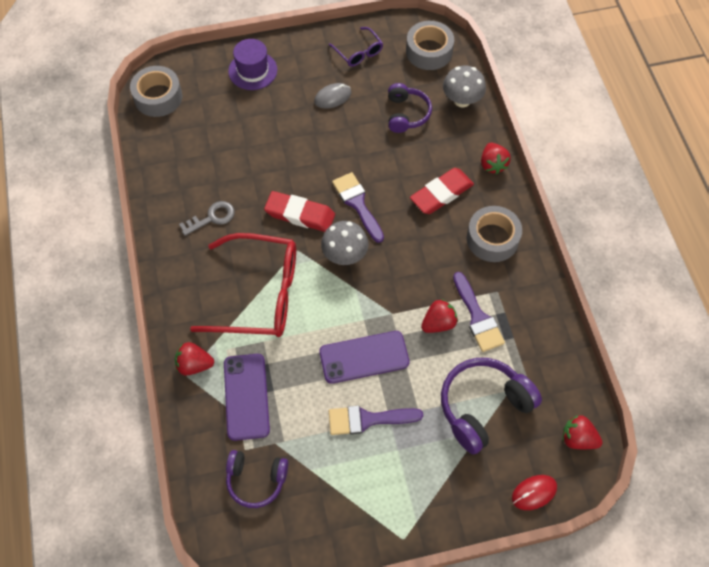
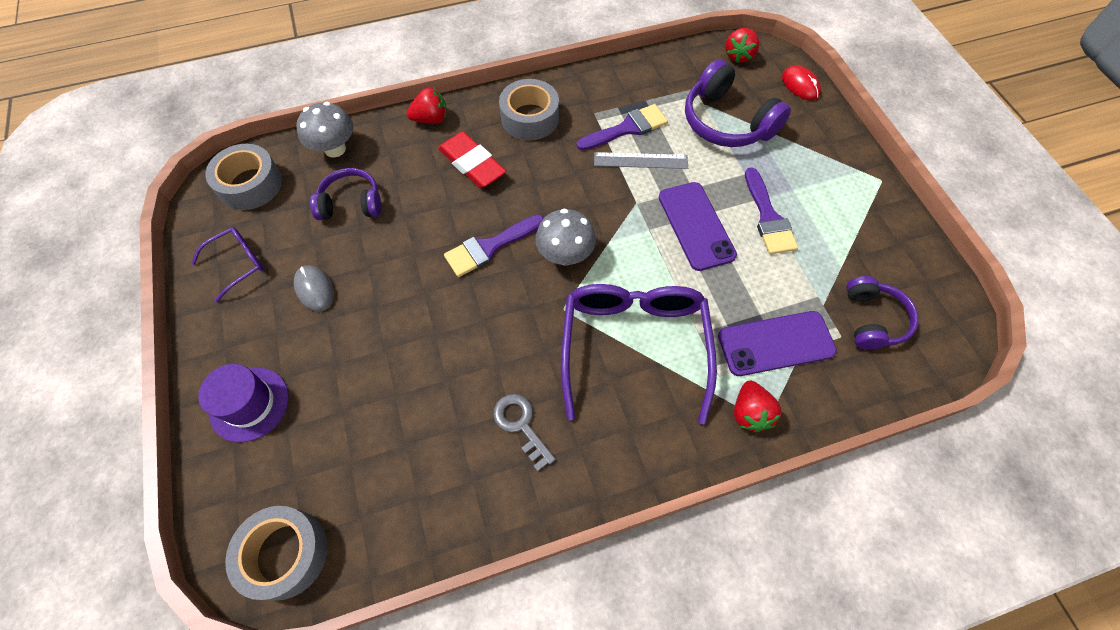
camera: 95 degrees left, 0 degrees up
red glasses [190,233,296,337] -> purple glasses [561,284,717,425]
red eraser [264,191,335,232] -> none
red strawberry [421,299,458,333] -> grey ruler [594,152,688,169]

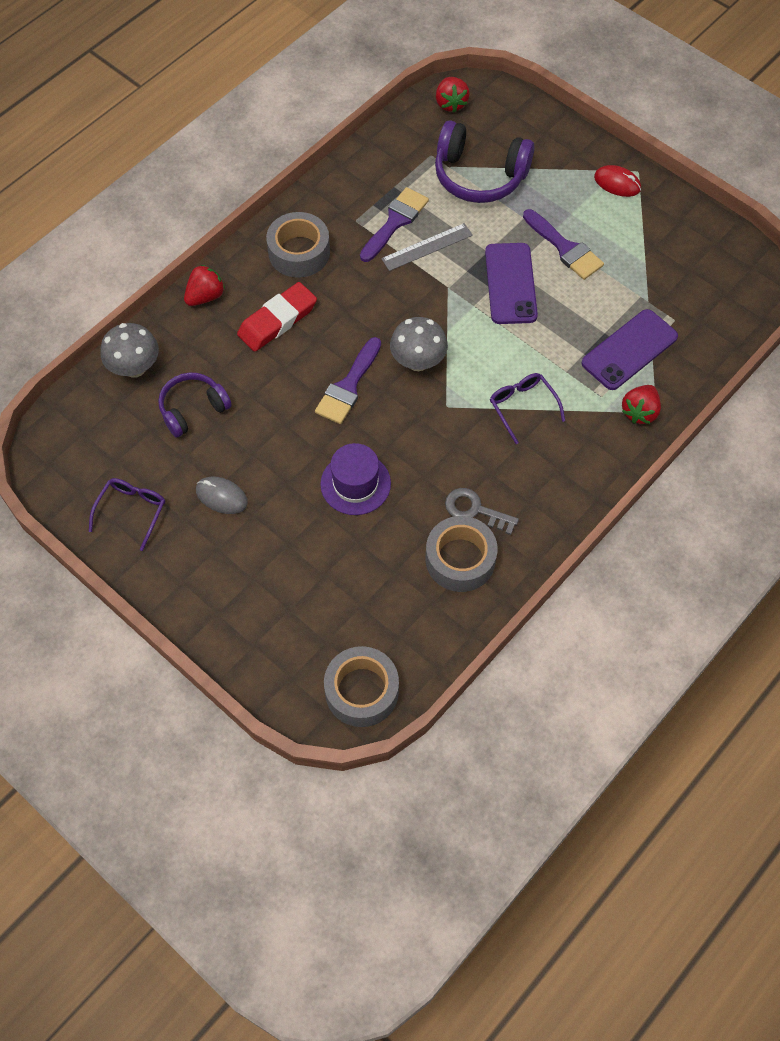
camera: 30 degrees left, 0 degrees up
purple hat [198,364,289,442] -> purple hat moved to [320,443,391,515]
grey tape [205,144,282,210] -> grey tape moved to [426,516,498,592]
red eraser [438,132,506,188] -> red eraser turned 60 degrees counterclockwise [237,282,317,352]
purple glasses [561,284,717,425] -> purple glasses [490,373,565,444], size x0.48
purple phone [659,182,737,271] -> purple phone turned 45 degrees clockwise [485,243,538,324]
red strawberry [734,381,782,432] -> red strawberry turned 60 degrees clockwise [622,385,661,424]
red mouse [782,66,821,100] -> red mouse moved to [594,165,641,197]
purple headphones [846,276,919,350] -> none

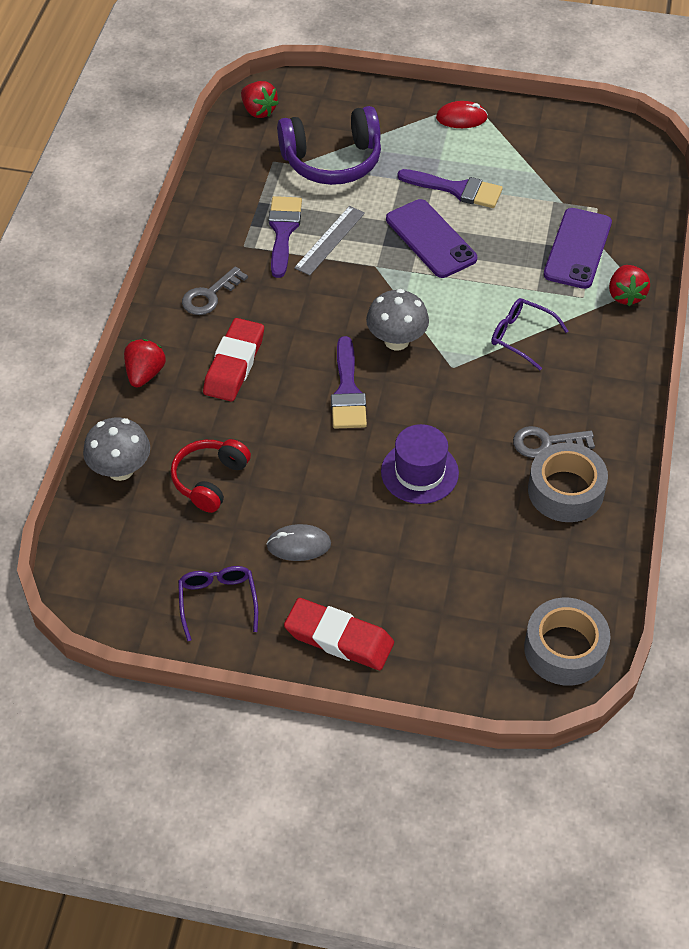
camera: 30 degrees left, 10 degrees down
purple headphones [158,373,232,437] -> red headphones [171,439,251,513]
grey tape [266,212,330,278] -> grey key [182,266,248,315]
none -> red eraser [284,598,394,670]

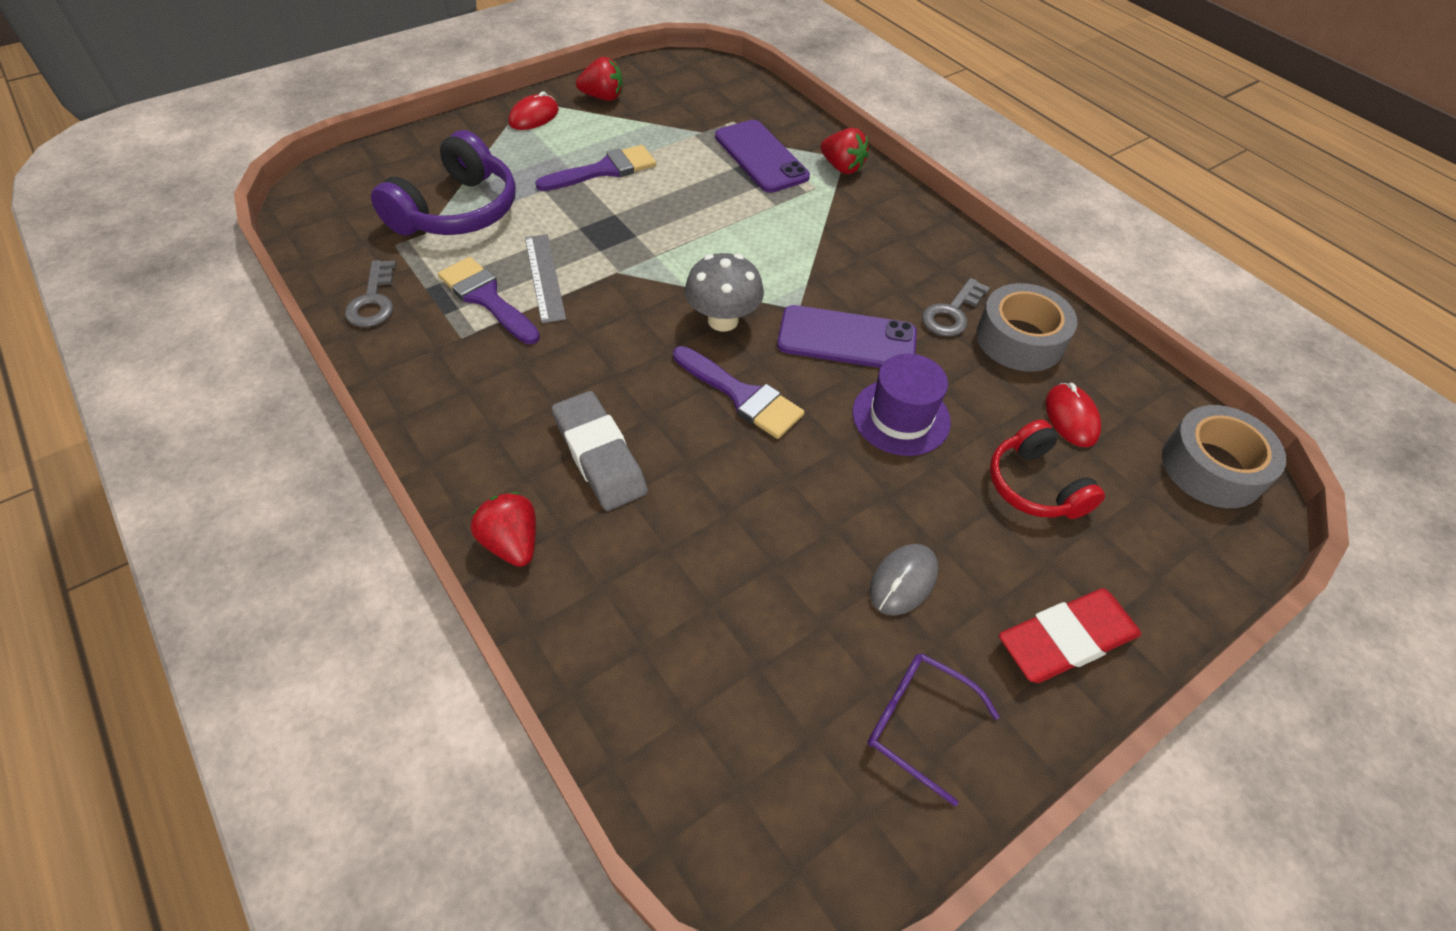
camera: 50 degrees left, 0 degrees up
grey mushroom [83,418,150,481] -> none
red headphones [171,439,251,513] -> red headphones moved to [990,420,1105,519]
grey key [182,266,248,315] -> grey key moved to [345,260,396,327]
red eraser [203,318,264,401] -> grey eraser [552,391,648,511]
red strawberry [241,81,279,118] -> red strawberry moved to [576,57,622,101]
purple phone [386,199,477,278] -> purple phone moved to [777,305,917,368]
purple glasses [491,298,568,370] -> none
none -> red mouse [1045,383,1101,447]

